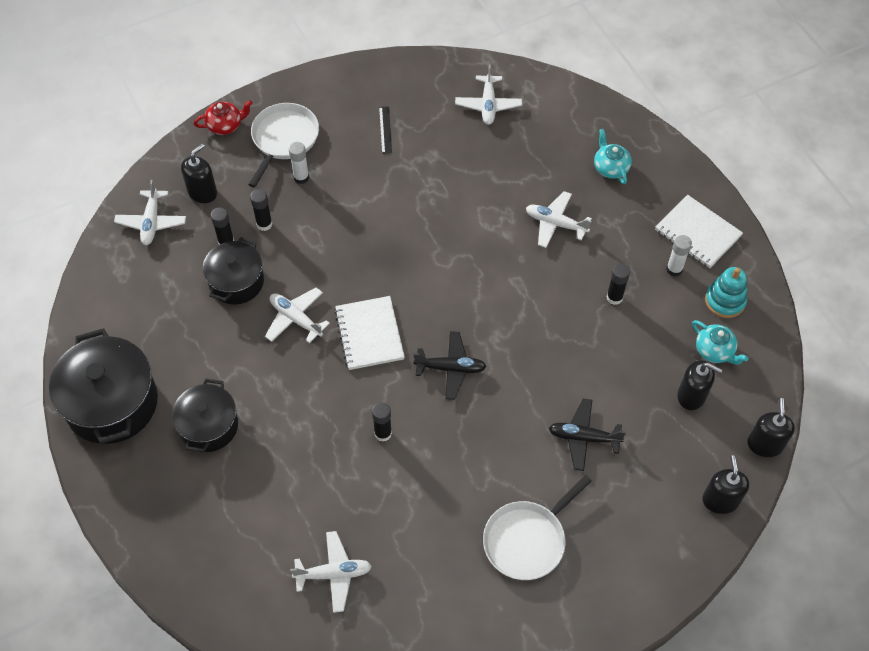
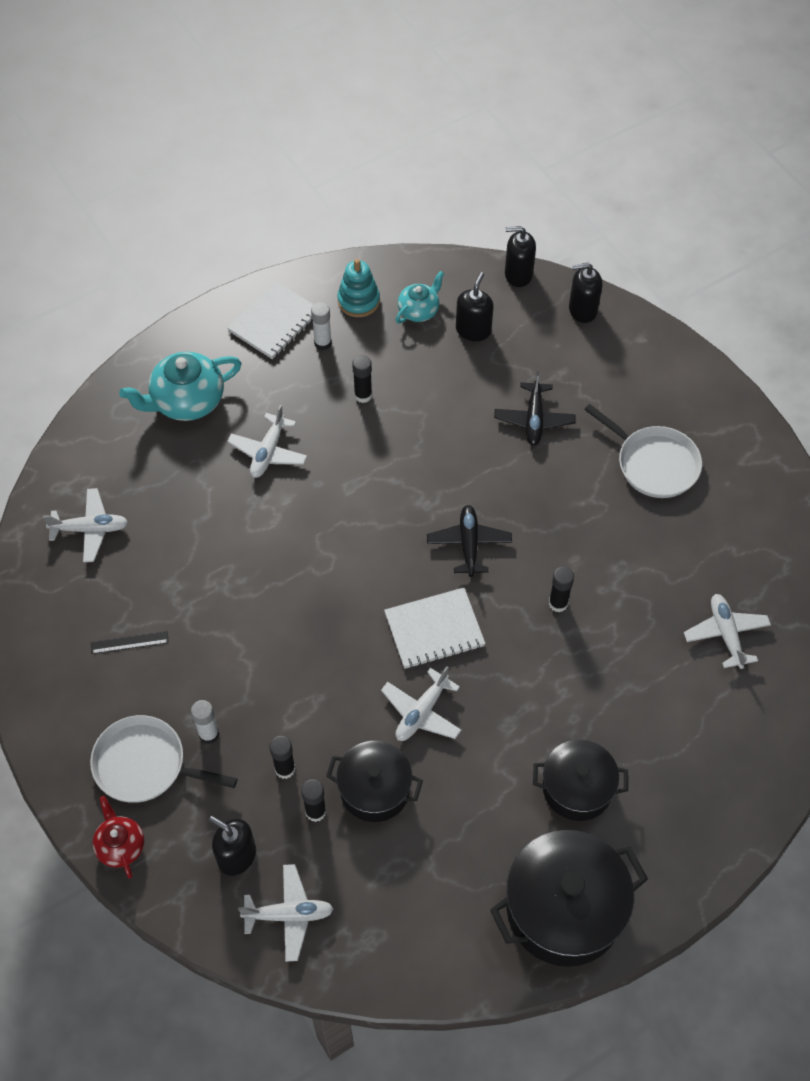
camera: 95 degrees left, 0 degrees up
turquoise teapot [594,129,632,184] -> turquoise teapot [119,352,242,421], size x1.72

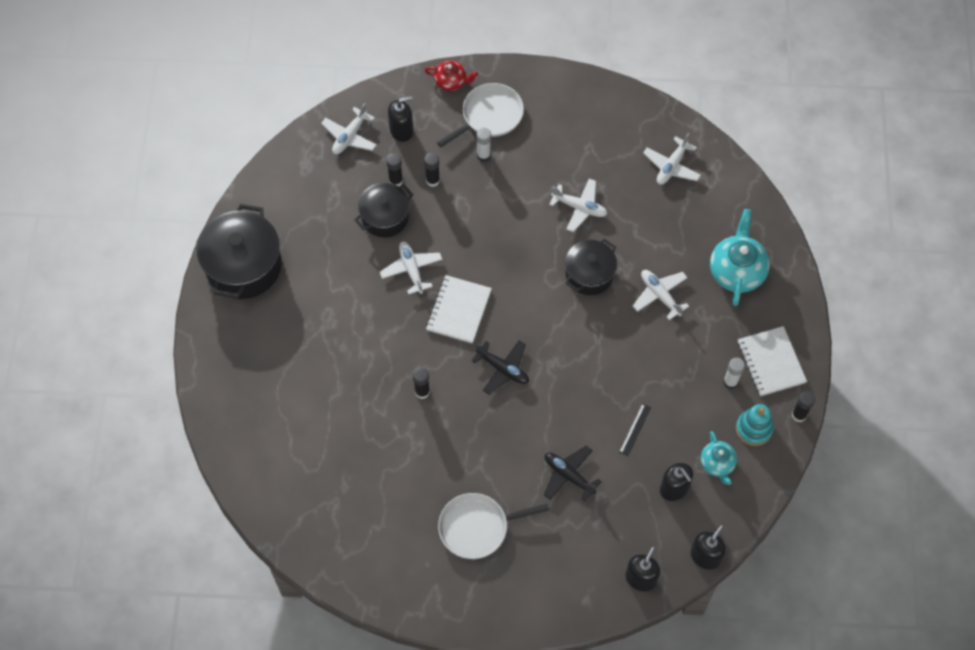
camera: 125 degrees right, 5 degrees up
black ruler [91,631,169,654] -> black ruler moved to [619,403,651,456]
black glue stick [352,355,372,403] -> black glue stick moved to [792,391,815,422]
black pot [533,740,628,821] -> black pot moved to [565,238,617,295]
white plane [684,594,771,669] -> white plane moved to [549,179,607,232]

